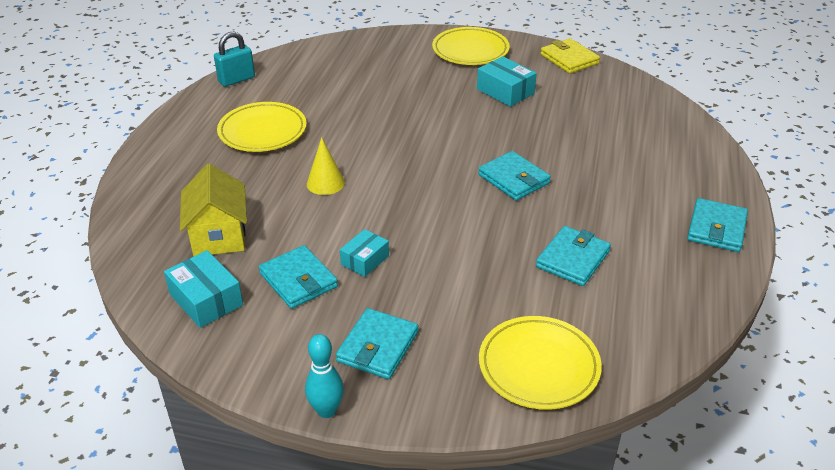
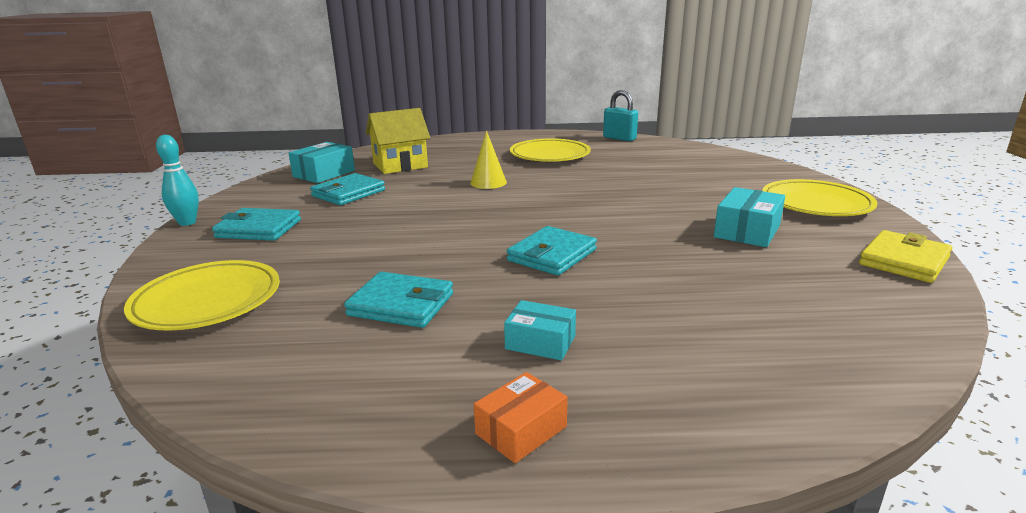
camera: 75 degrees right, 15 degrees down
turquoise box [340,229,389,277] -> turquoise box moved to [504,300,576,360]
turquoise wallet [687,198,748,252] -> orange box [474,372,568,463]

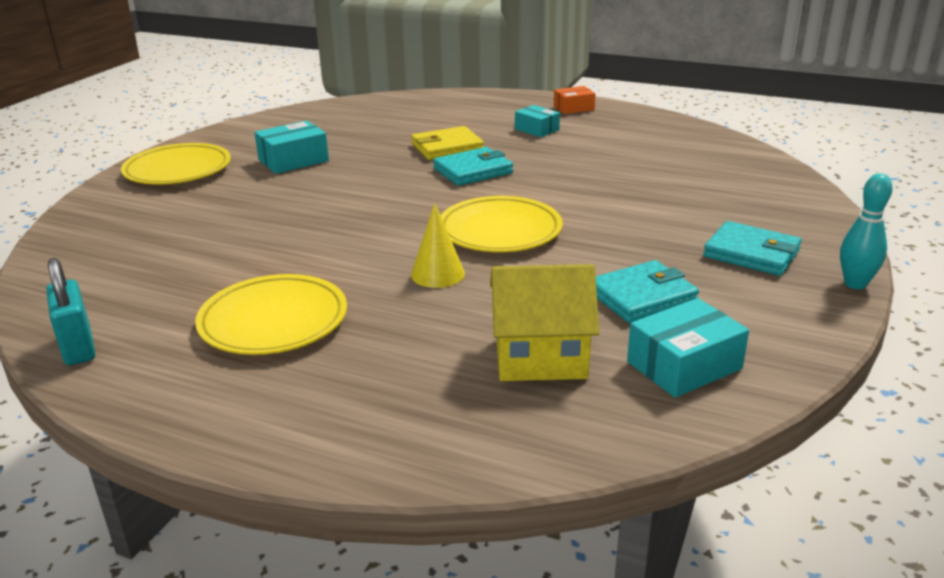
camera: 155 degrees left, 5 degrees up
yellow plate [124,260,280,330] -> yellow plate moved to [441,196,563,252]
turquoise wallet [344,272,453,328] -> none
yellow wallet [859,230,953,283] -> yellow wallet moved to [411,126,484,160]

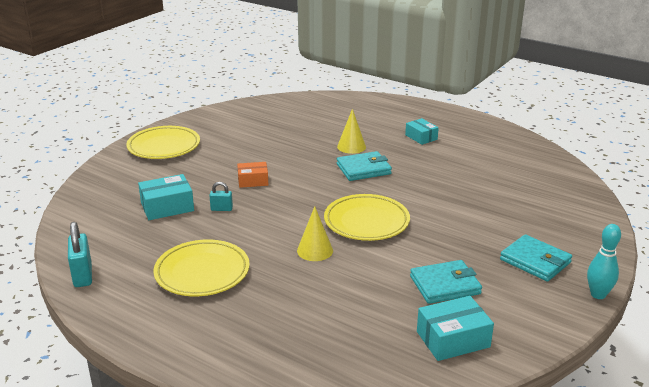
camera: 10 degrees right, 0 degrees up
turquoise box [254,121,329,174] -> turquoise box moved to [138,174,194,220]
yellow wallet [411,126,484,160] -> yellow cone [337,109,366,154]
yellow house [490,264,599,381] -> none
orange box [554,86,596,114] -> orange box moved to [237,162,268,188]
none -> turquoise padlock [209,182,233,211]

